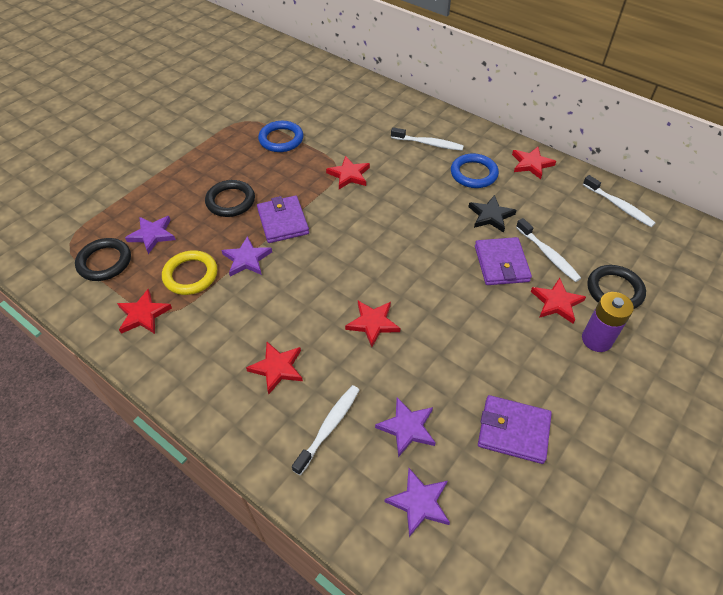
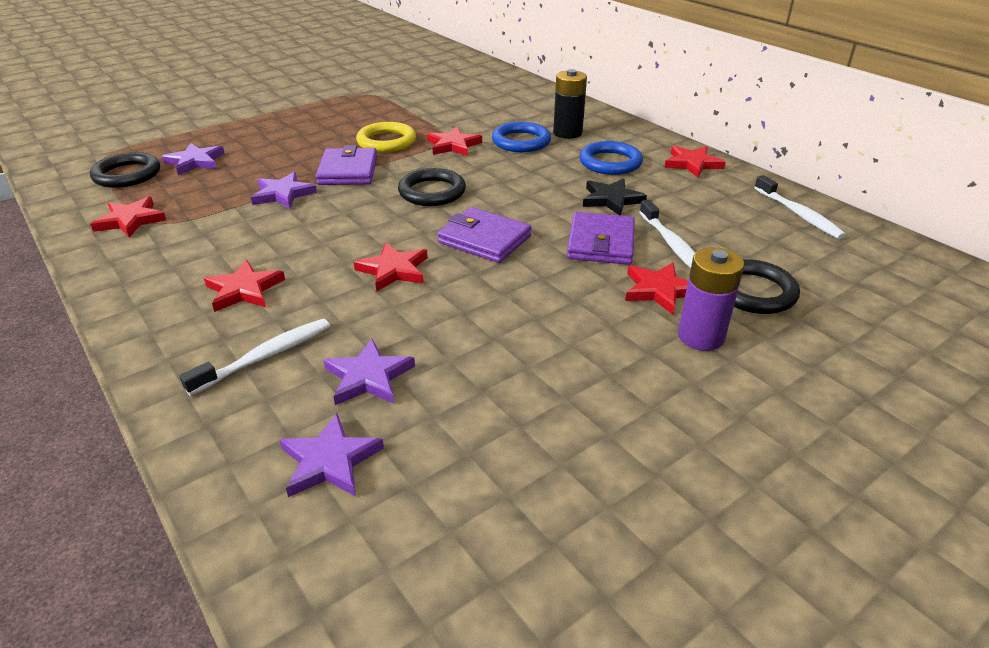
camera: 15 degrees right, 15 degrees down
yellow ring [162,250,217,295] -> yellow ring moved to [356,122,416,152]
black ring [205,180,255,217] -> black ring moved to [398,168,466,206]
blue ring [258,121,303,152] -> blue ring moved to [492,122,551,152]
white toothbrush [391,127,464,151] -> black battery [553,69,587,139]
purple wallet [478,395,552,464] -> purple wallet moved to [437,207,532,263]

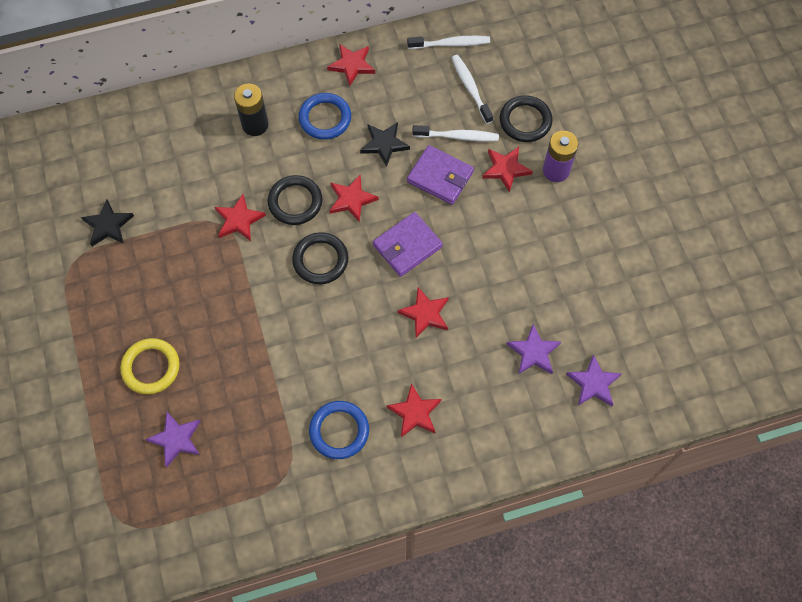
camera: 70 degrees left, 30 degrees up
black ring [90,152,160,188] -> black ring moved to [267,175,322,225]
red star [90,196,166,238] -> red star moved to [329,175,379,222]
white toothbrush [179,319,330,396] -> white toothbrush moved to [452,55,493,124]
purple star [251,172,317,209] -> none
purple wallet [316,145,377,185] -> none
yellow ring [356,122,416,152] -> yellow ring moved to [120,338,180,394]
blue ring [492,122,551,152] -> blue ring moved to [309,401,369,459]
none -> black star [81,199,134,246]

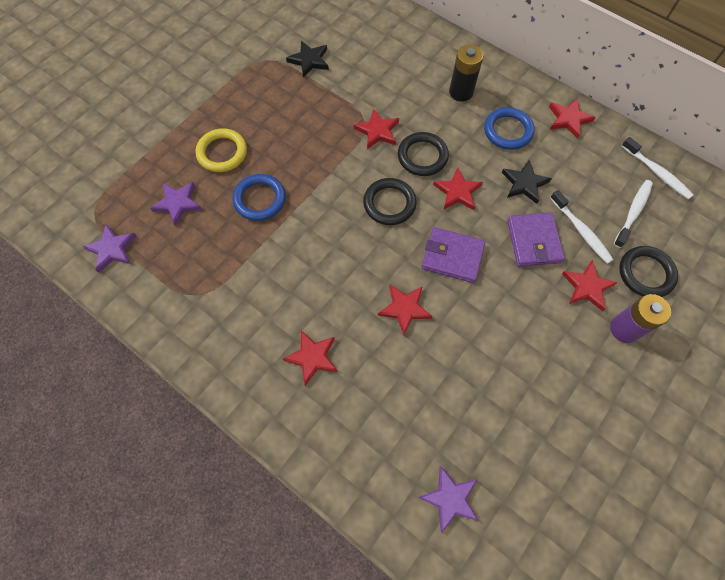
camera: 55 degrees right, 0 degrees up
blue ring [309,401,369,459] -> blue ring moved to [232,174,286,221]
purple star [507,324,561,374] -> purple star moved to [82,224,136,273]

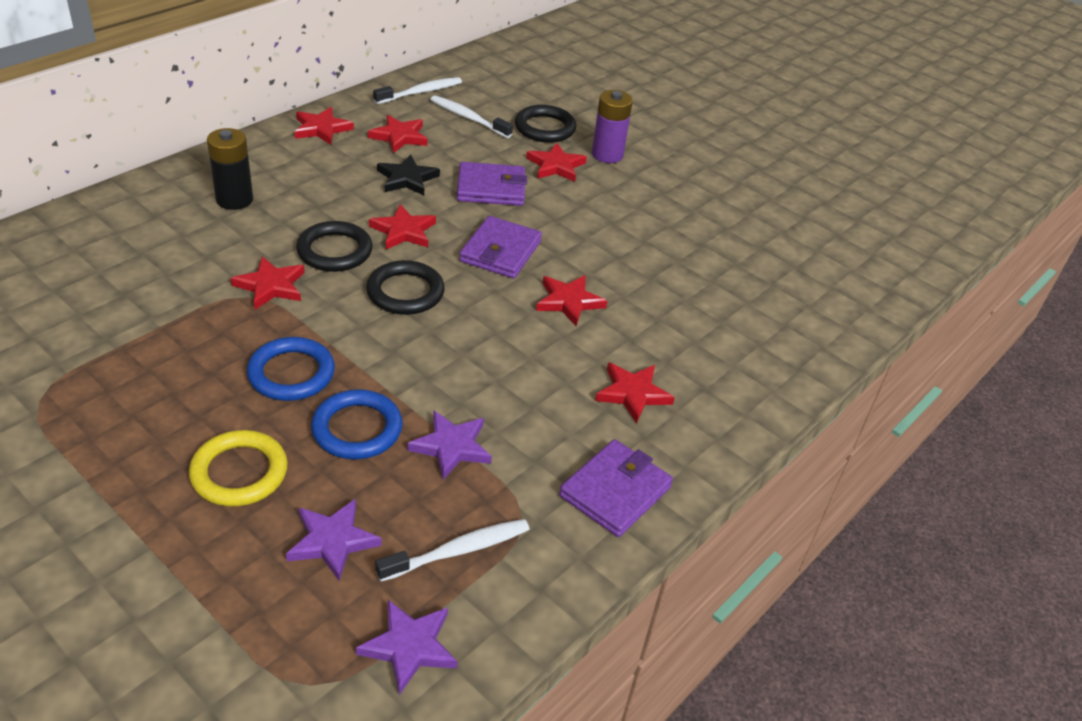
camera: 90 degrees left, 25 degrees down
black star [286,41,329,78] -> none
purple star [418,466,479,533] -> purple star moved to [407,411,492,480]
blue ring [484,107,535,150] -> blue ring moved to [247,337,335,401]
white toothbrush [550,190,614,264] -> white toothbrush moved to [375,519,530,582]
none -> red star [368,115,428,153]
none -> purple wallet [559,439,673,537]

